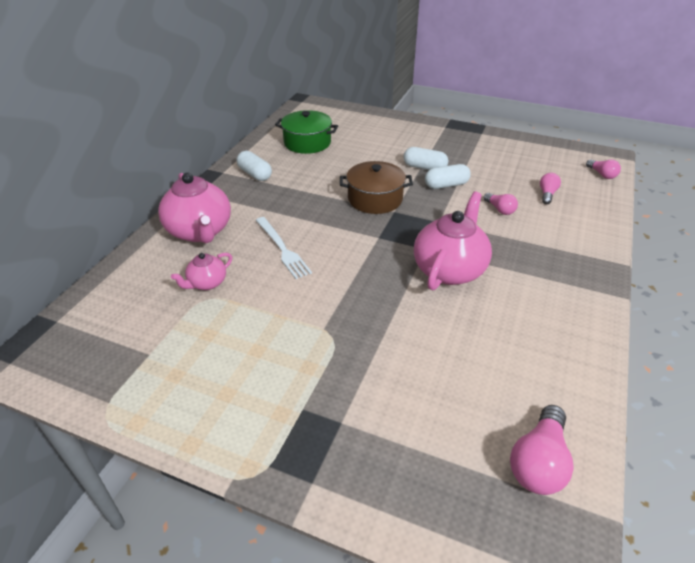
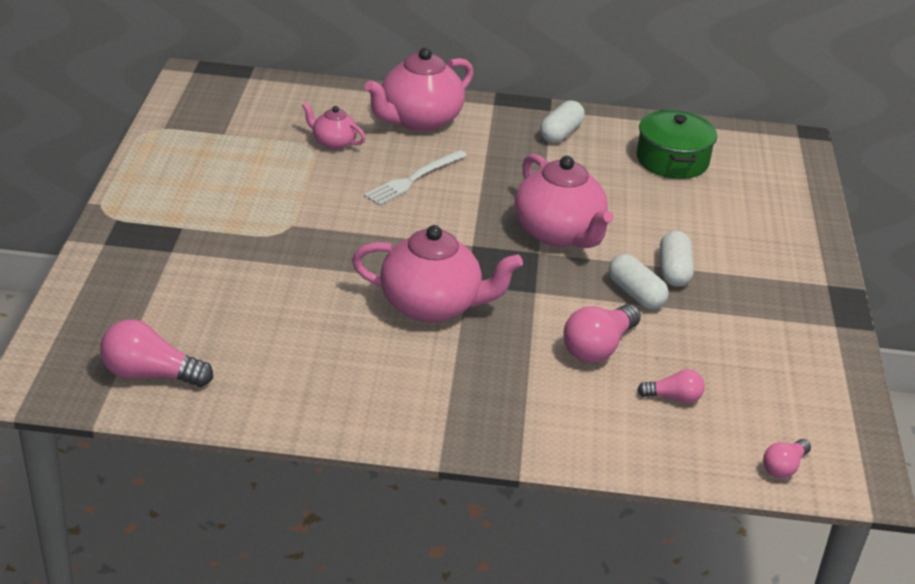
camera: 70 degrees right, 5 degrees down
brown pot [340,161,413,214] -> pink teapot [514,154,613,248]
pink light bulb [484,193,518,215] -> pink light bulb [564,304,641,363], size x1.71

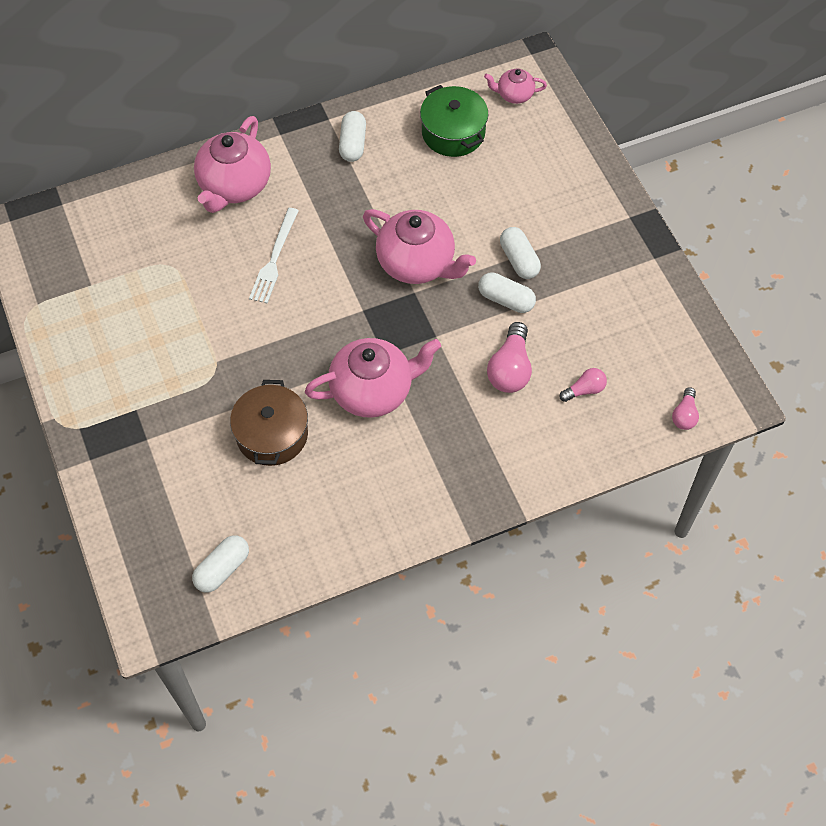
camera: 25 degrees left, 25 degrees up
pink light bulb [100,319,213,387] -> white capsule [192,535,249,593]
pink teapot [302,102,366,150] -> pink teapot moved to [484,68,547,104]
none -> brown pot [230,380,308,466]

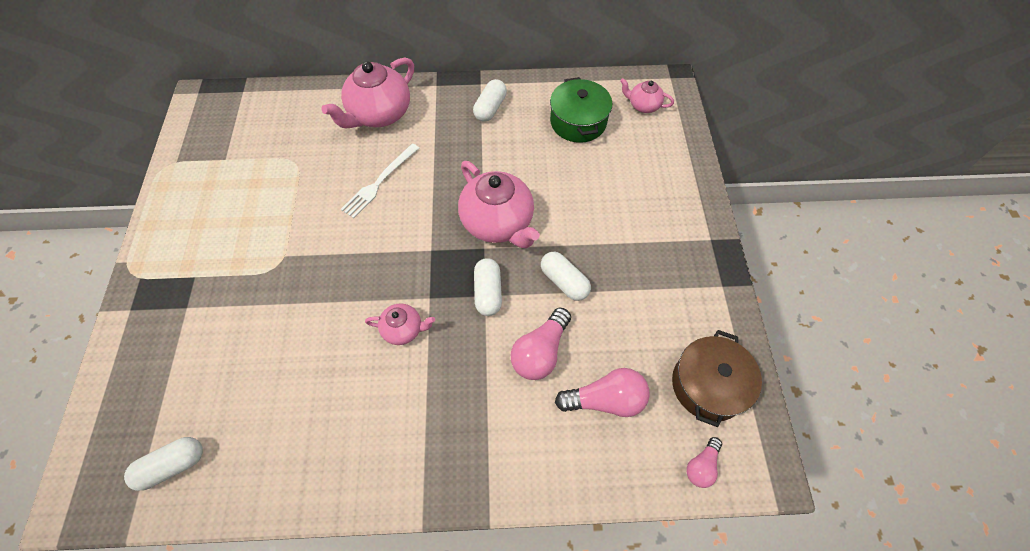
camera: 20 degrees right, 0 degrees up
brown pot [230,380,308,466] -> brown pot moved to [672,330,762,427]
pink teapot [305,338,441,418] -> pink teapot [365,303,435,345], size x0.52
white capsule [500,227,541,279] -> white capsule moved to [474,258,502,316]
pink light bulb [560,368,607,402] -> pink light bulb [555,368,650,417], size x1.71

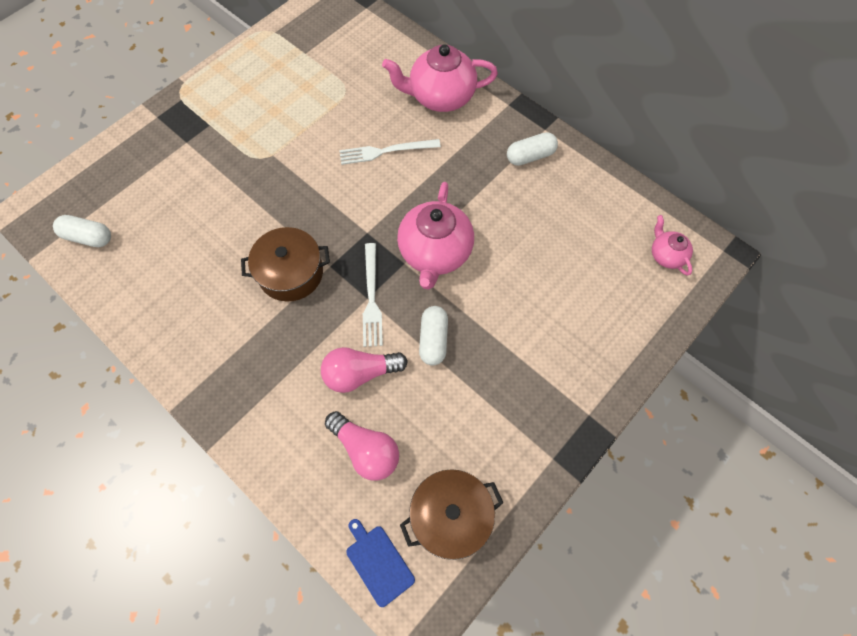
camera: 45 degrees right, 5 degrees up
pink teapot [365,303,435,345] -> brown pot [241,227,330,302]
white capsule [474,258,502,316] -> white fork [363,243,383,347]
green pot [550,77,612,143] -> none
pink light bulb [686,437,722,488] -> blue cutting board [346,519,415,607]

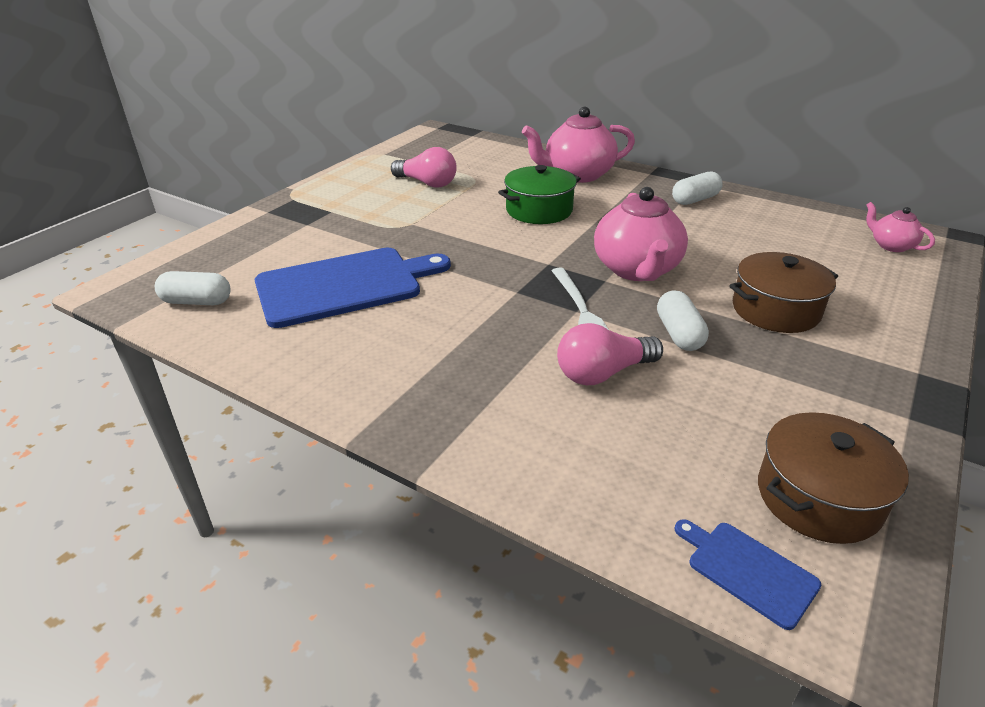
camera: 10 degrees left, 30 degrees down
brown pot [241,227,330,302] -> brown pot moved to [729,252,838,333]
pink light bulb [325,411,399,481] -> pink light bulb moved to [391,147,457,188]
white fork [339,139,441,165] -> green pot [498,165,581,224]
none -> blue cutting board [255,247,451,328]

